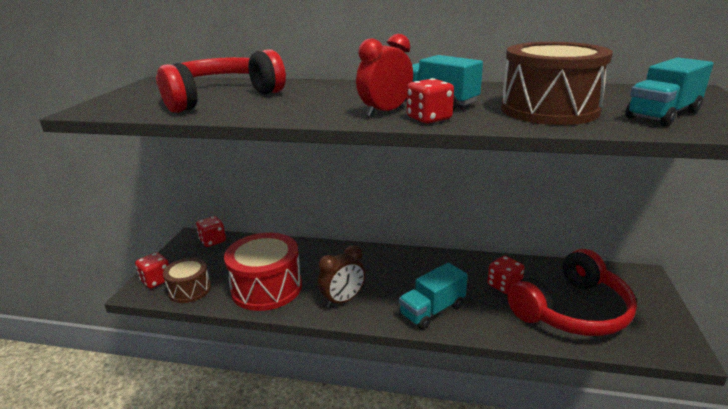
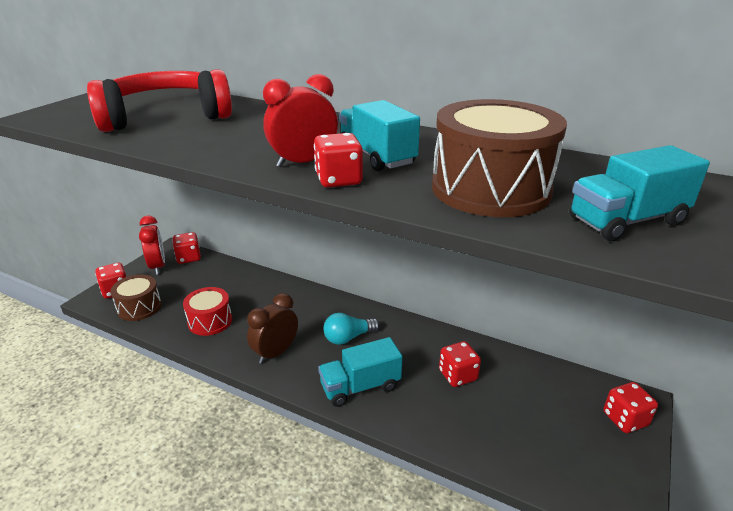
camera: 15 degrees right, 5 degrees up
red drum [224,233,302,311] -> red drum [183,287,232,336], size x0.58
brown clock [318,245,366,308] -> brown clock turned 150 degrees clockwise [247,293,298,364]
red headphones [507,249,637,336] -> none
none -> red clock [139,216,165,275]
none -> turquoise light bulb [324,313,380,345]
none -> red dice [603,382,658,433]

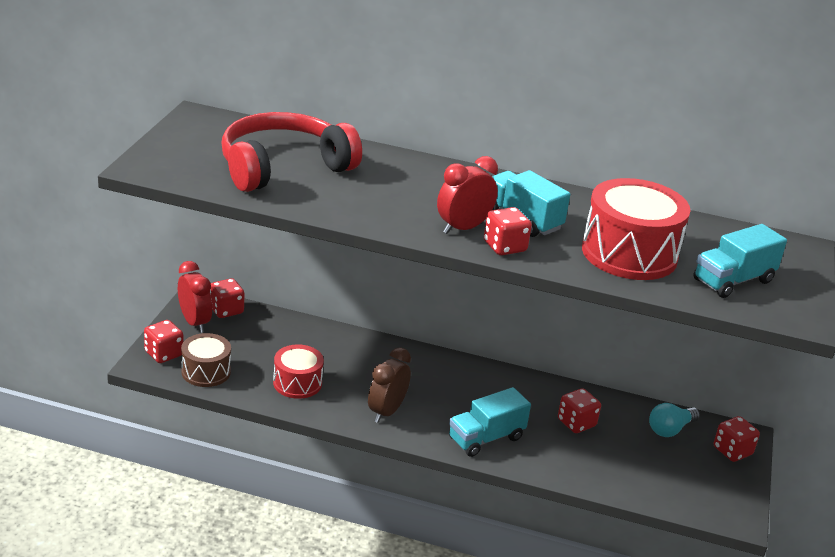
camera: 15 degrees left, 0 degrees up
turquoise light bulb [324,313,380,345] -> turquoise light bulb moved to [649,403,700,437]
brown drum [432,99,567,217] -> red drum [582,178,691,280]

